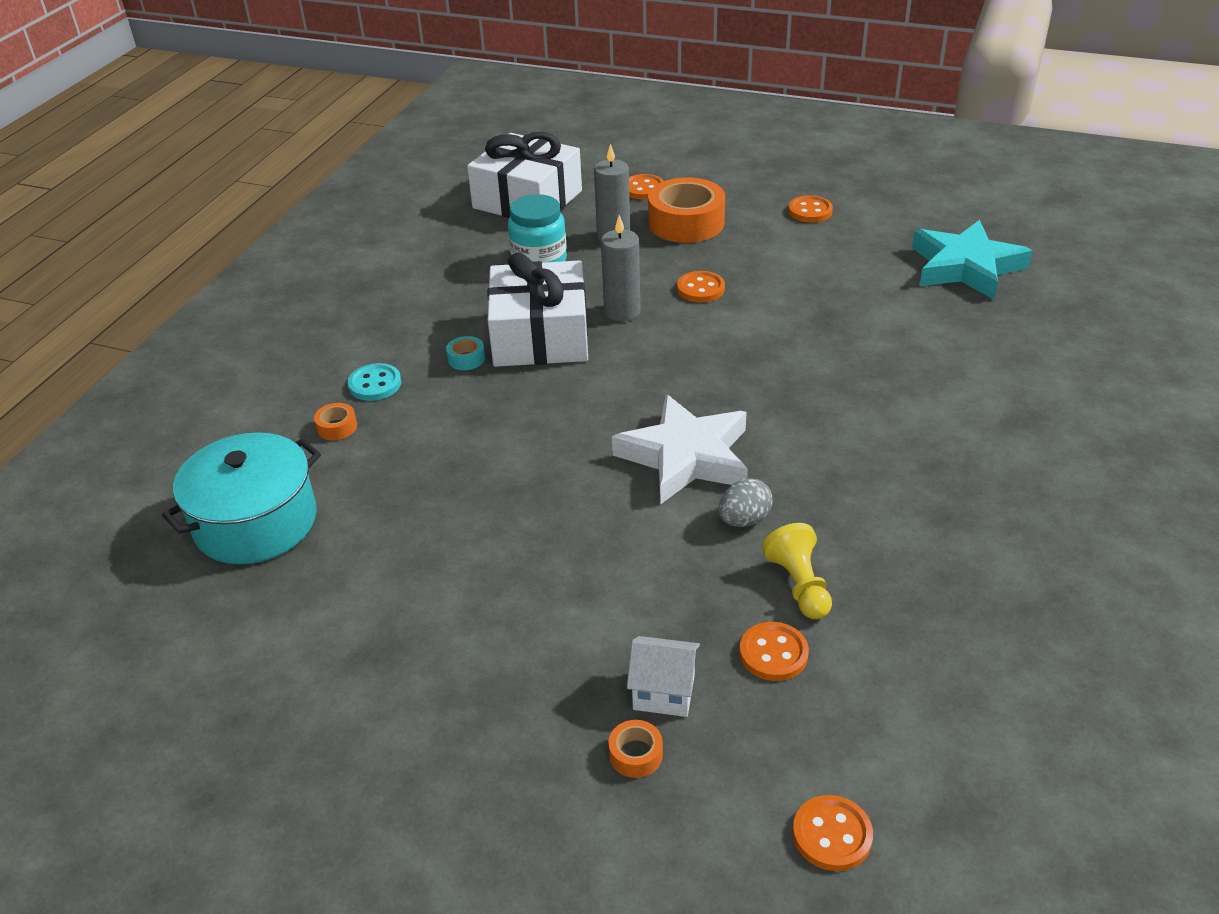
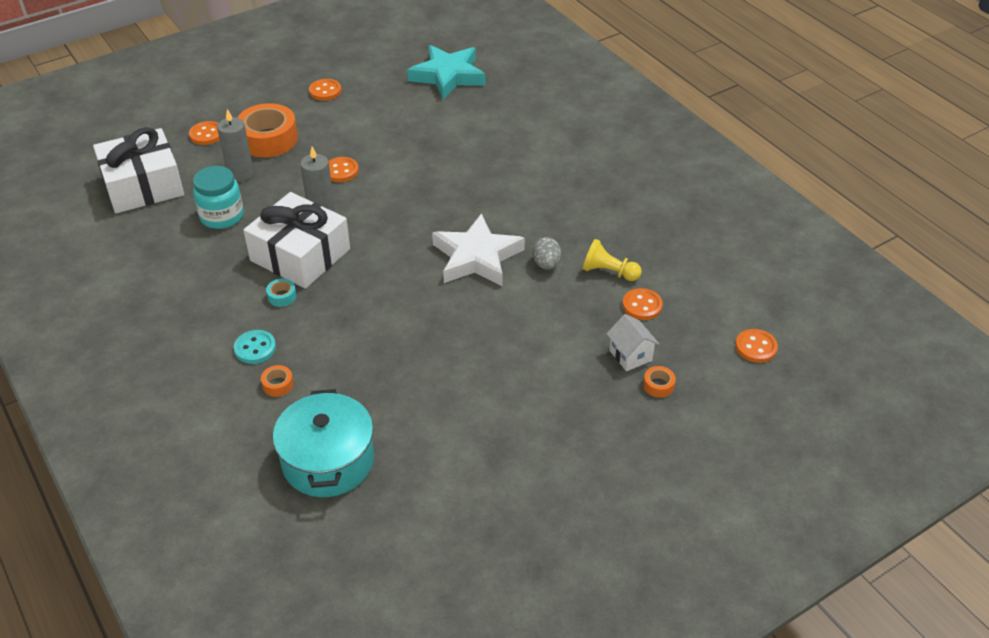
camera: 55 degrees left, 5 degrees up
white house [627,636,700,717] -> white house turned 75 degrees counterclockwise [606,314,660,371]

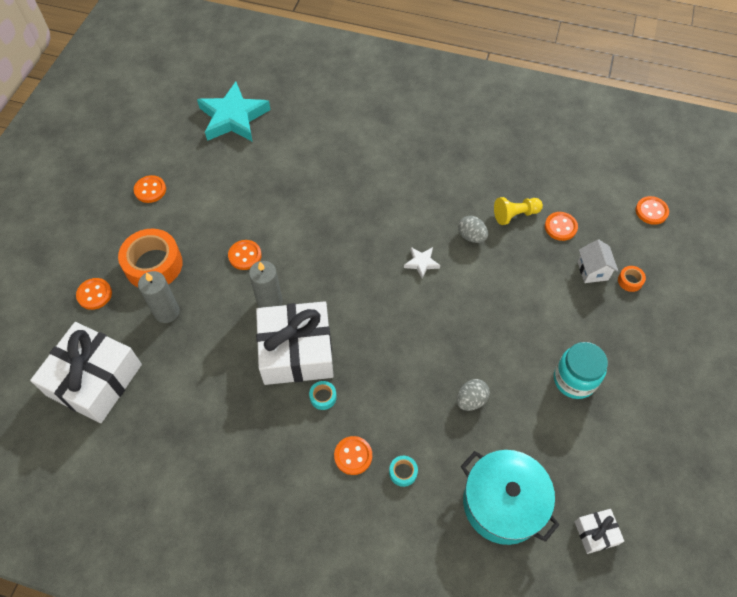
camera: 40 degrees left, 15 degrees up
turquoise jar [193,166,244,229] -> turquoise jar moved to [554,342,608,399]
turquoise button [234,330,276,364] -> orange button [334,436,372,475]
orange tape [261,365,294,397] -> turquoise tape [389,456,418,487]
white star [432,213,525,287] -> white star [404,247,440,279], size x0.44
white house [606,314,660,371] -> white house turned 60 degrees clockwise [577,240,618,283]
none -> grey egg [457,379,490,411]
none -> white gift [575,509,624,554]

